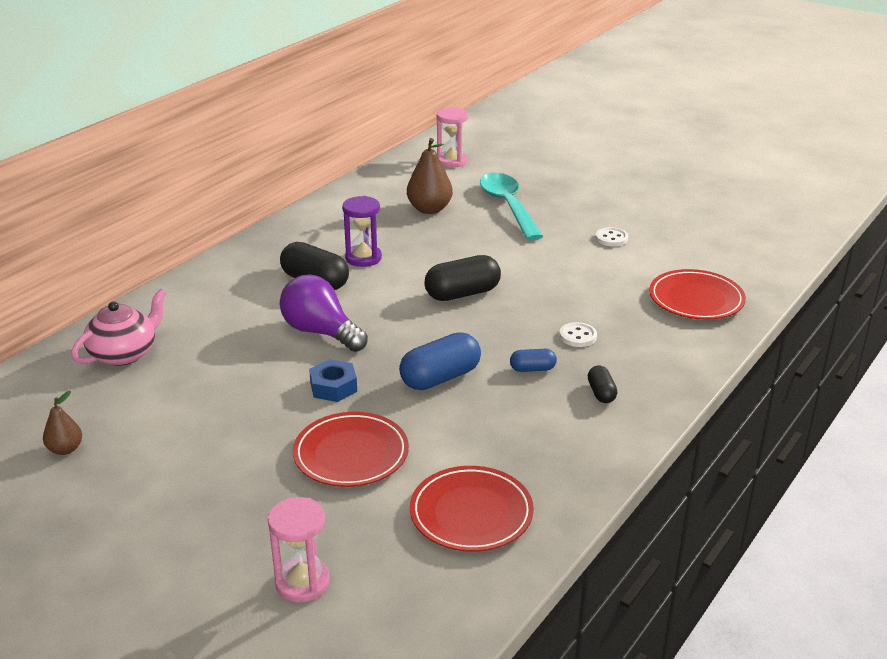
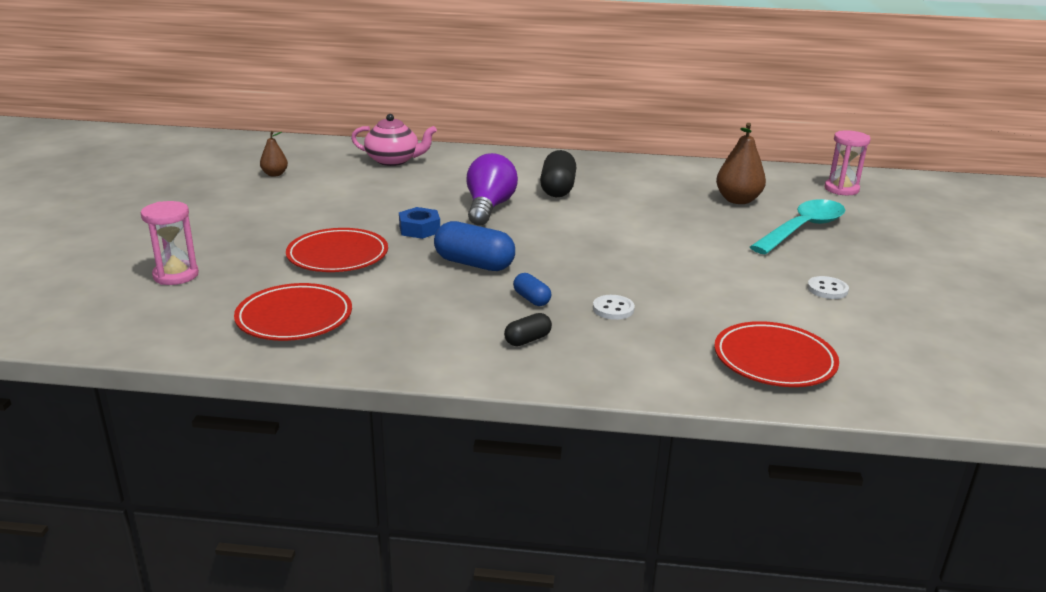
camera: 60 degrees right, 5 degrees down
purple hourglass [342,196,382,267] -> none
black capsule [424,255,501,301] -> none

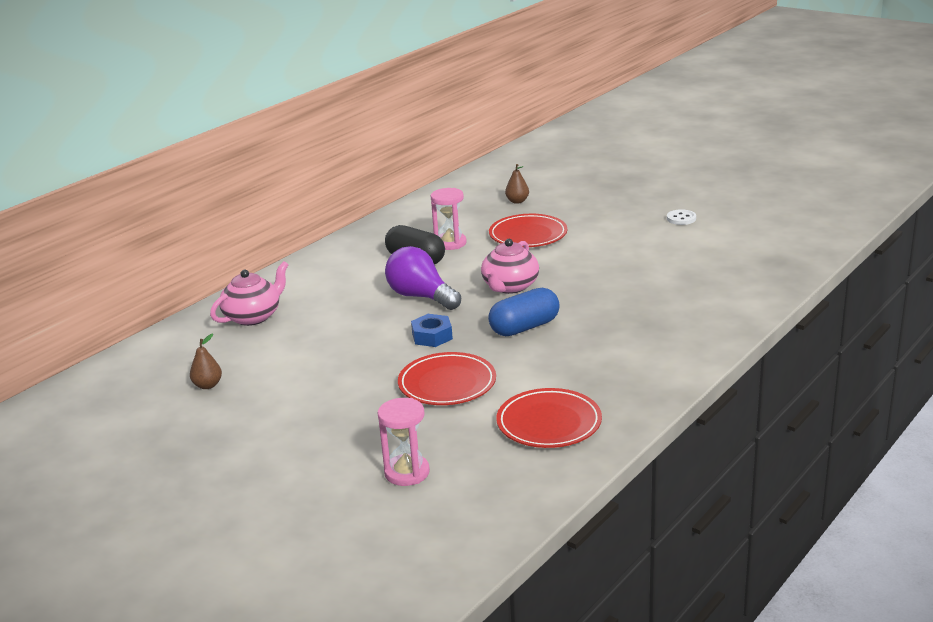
camera: 55 degrees left, 0 degrees up
black capsule [504,313,552,346] -> none
blue capsule [513,273,551,306] -> none
white button [593,295,635,320] -> none
red plate [714,321,839,387] -> red plate moved to [489,214,567,247]
brown pear [716,123,766,204] -> brown pear [505,164,529,204], size x0.58
turquoise spoon [750,199,845,255] -> none
pink hourglass [824,130,871,195] -> pink hourglass moved to [431,188,467,250]
none -> pink teapot [481,239,539,294]

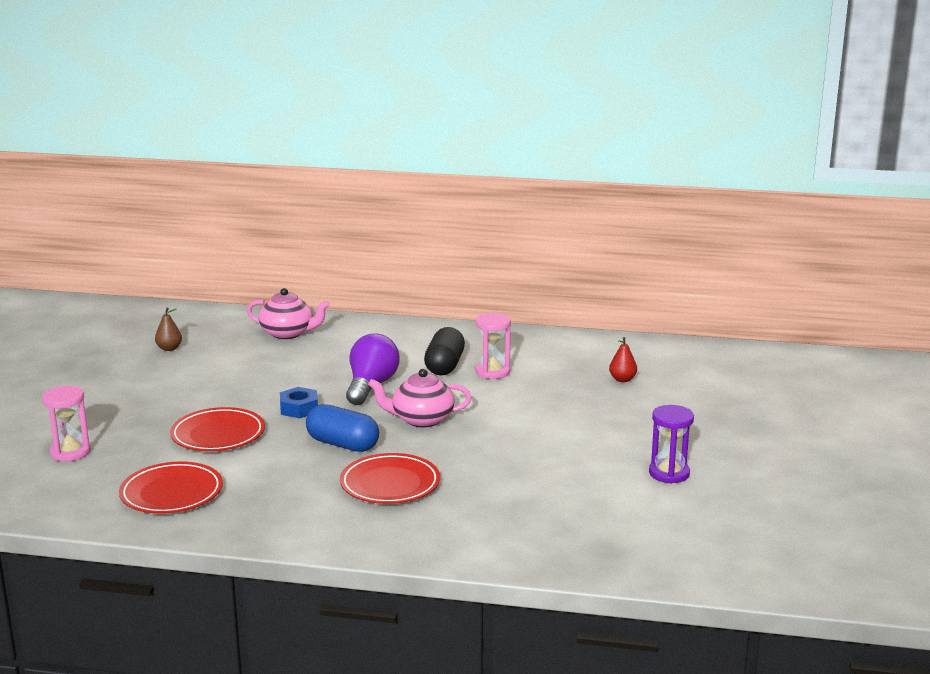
camera: 60 degrees right, 5 degrees down
red plate [489,214,567,247] -> red plate moved to [340,453,440,504]
brown pear [505,164,529,204] -> red pear [609,337,637,382]
white button [667,209,696,225] -> purple hourglass [649,405,694,484]

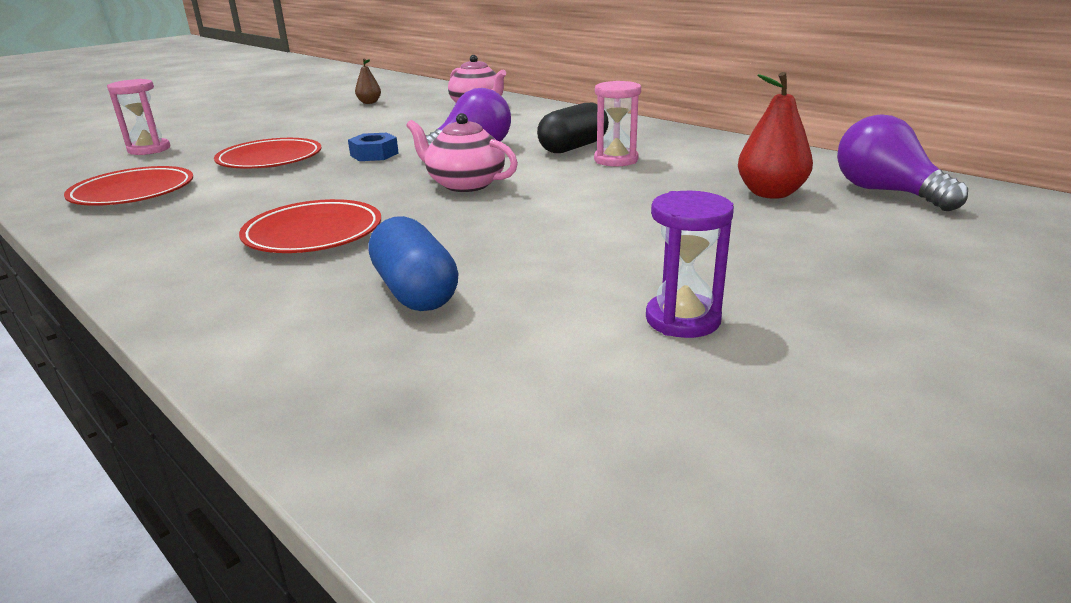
camera: 35 degrees right, 5 degrees up
blue capsule [306,404,379,452] -> blue capsule moved to [369,216,459,311]
red pear [609,337,637,382] -> red pear [738,72,813,199], size x1.72
none -> purple light bulb [837,115,968,211]

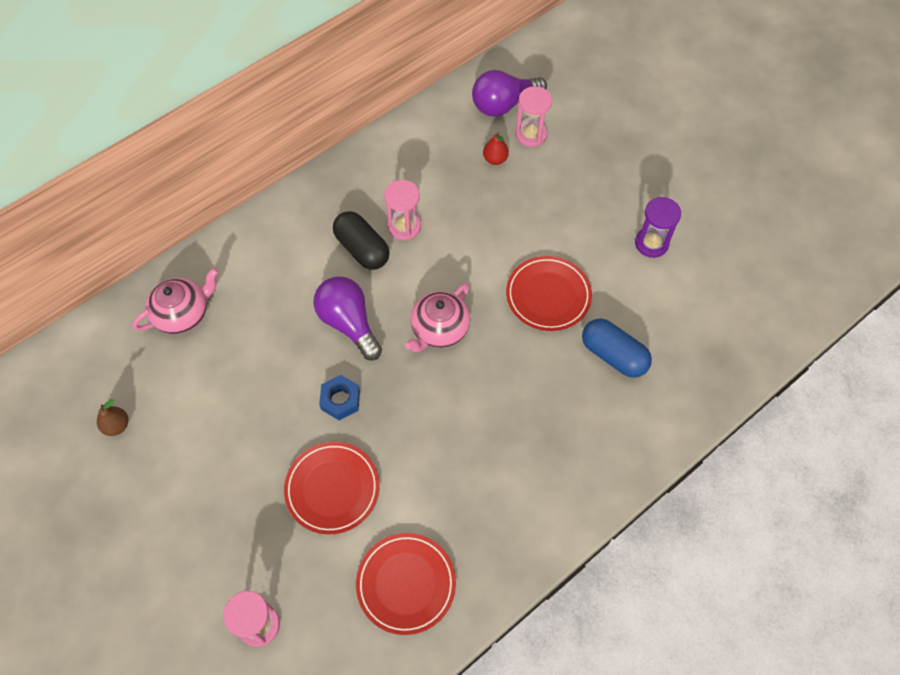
camera: 85 degrees left, 35 degrees up
red plate [239,199,381,253] -> red plate moved to [506,256,592,331]
blue capsule [369,216,459,311] -> blue capsule turned 60 degrees clockwise [582,318,652,378]
red pear [738,72,813,199] -> red pear [483,132,509,165], size x0.58
none -> pink hourglass [515,86,552,147]

